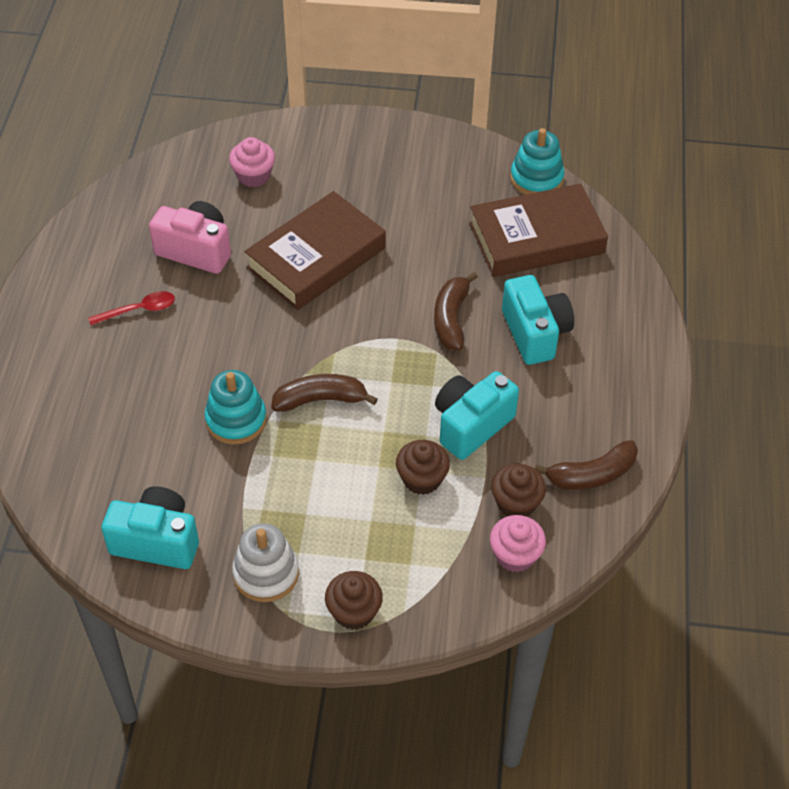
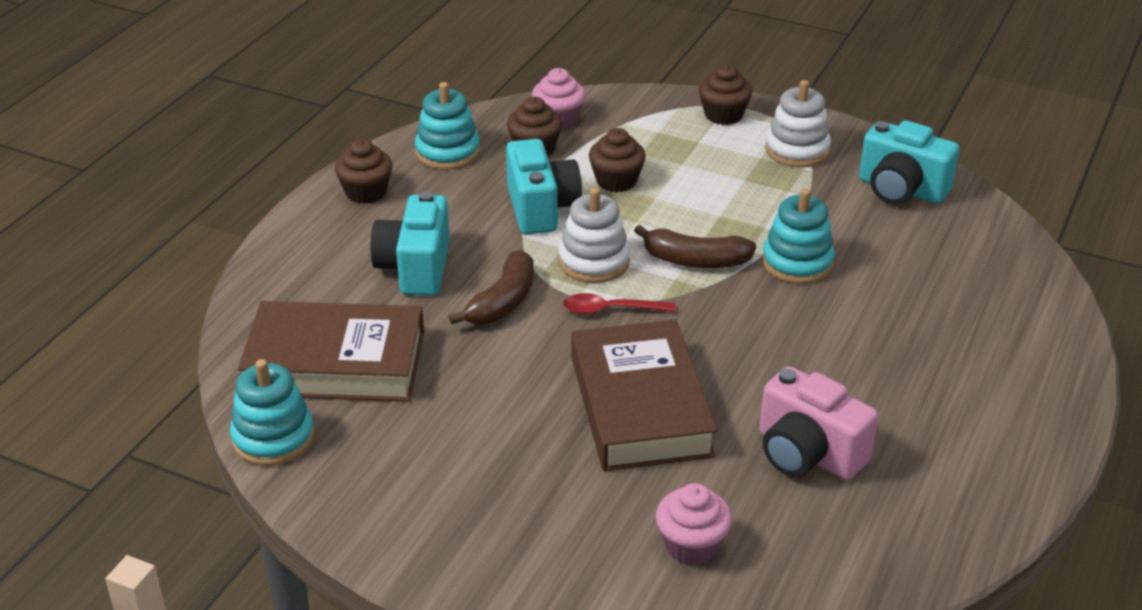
camera: 160 degrees left, 15 degrees down
red spoon [88,291,175,325] -> red spoon moved to [563,293,676,314]
brown book [244,191,386,310] -> brown book turned 75 degrees counterclockwise [571,319,717,471]
turquoise camera [435,371,519,460] -> turquoise camera turned 75 degrees counterclockwise [506,139,582,235]
brown banana [535,440,638,490] -> turquoise stacking toy [415,82,480,169]
none -> brown cupcake [335,139,392,204]
none -> white stacking toy [559,188,630,283]

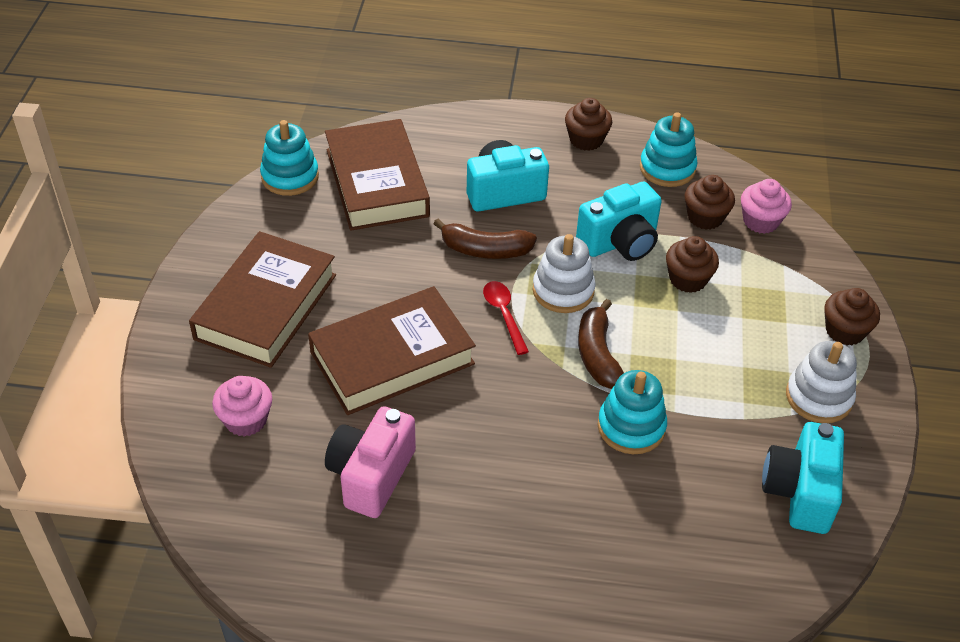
camera: 70 degrees right, 10 degrees up
none -> brown book [189,231,336,368]

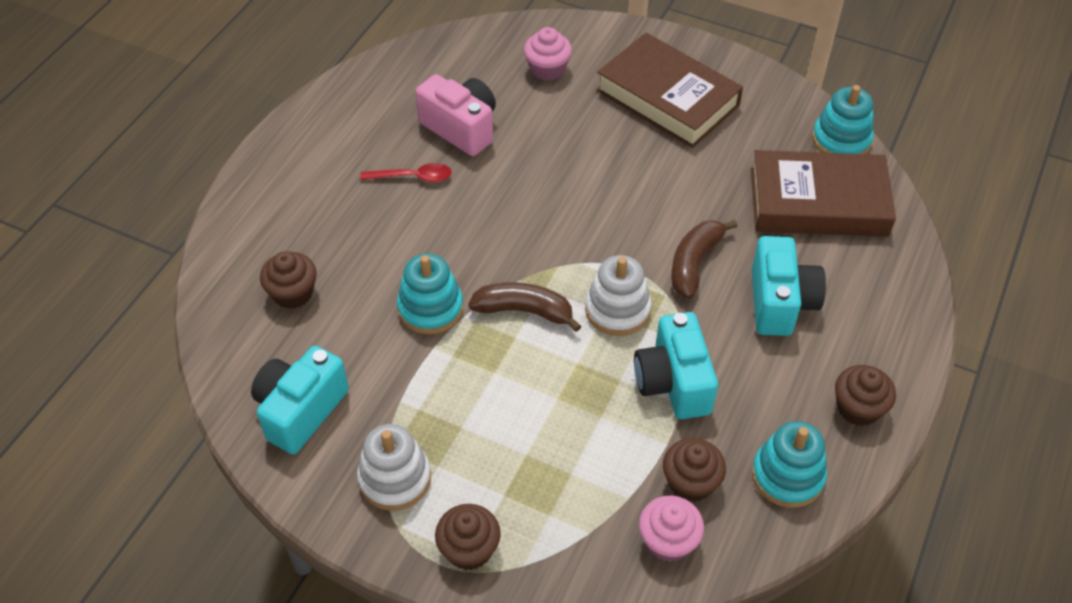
camera: 110 degrees right, 5 degrees up
brown book [308,286,476,415] -> none
red spoon [483,281,529,355] -> red spoon moved to [360,163,452,182]
brown cupcake [666,236,719,293] -> brown cupcake moved to [260,251,316,309]
turquoise camera [762,422,844,534] -> turquoise camera turned 90 degrees counterclockwise [251,346,349,454]

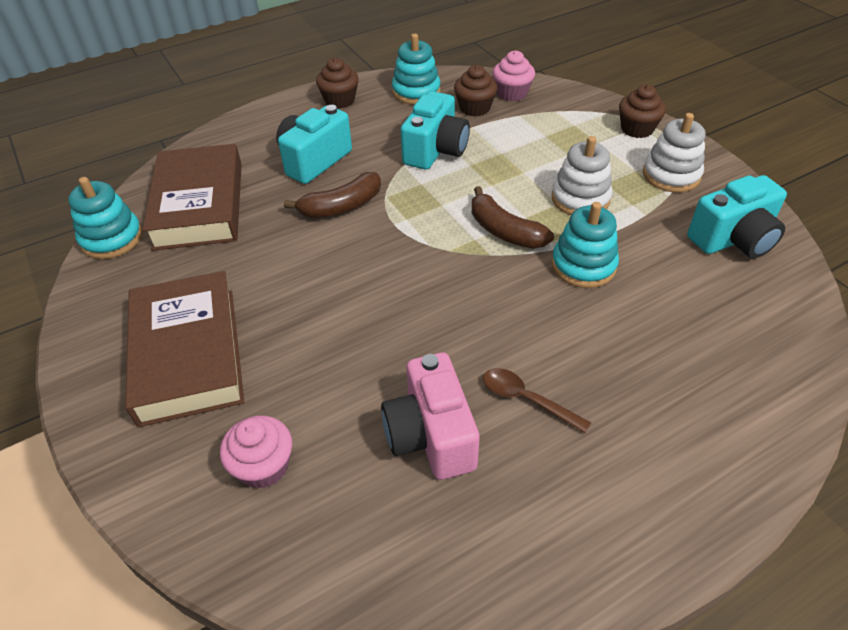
camera: 145 degrees left, 5 degrees down
brown cupcake [260,251,316,309] -> none
red spoon [360,163,452,182] -> brown spoon [483,368,591,433]
white stacking toy [585,255,652,336] -> white stacking toy moved to [551,136,612,215]
brown book [751,150,896,237] -> brown book turned 45 degrees clockwise [143,144,242,251]

